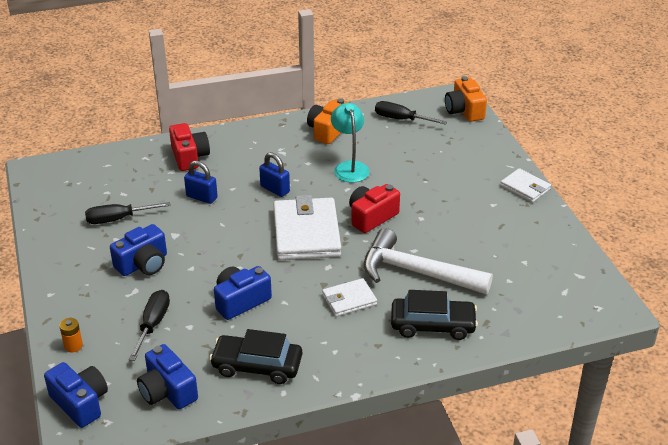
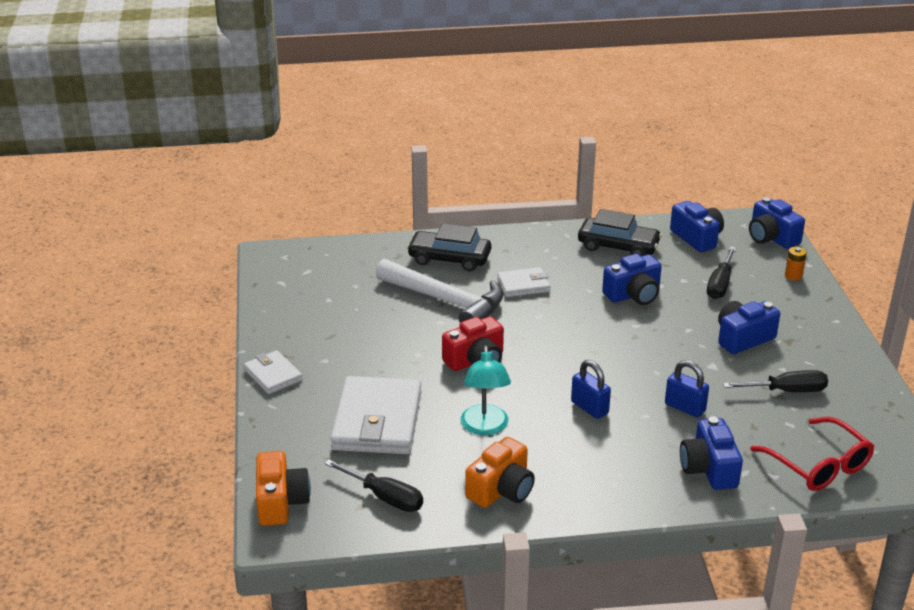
camera: 170 degrees left, 5 degrees down
red camera [169,123,210,171] -> blue camera [680,417,743,490]
white wallet [273,195,341,260] -> white wallet moved to [330,376,421,454]
none -> red glasses [750,417,874,491]

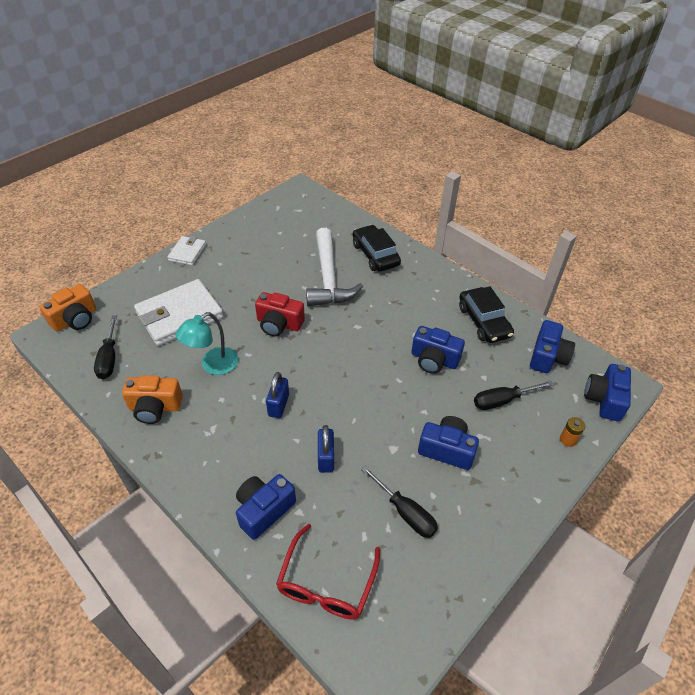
camera: 50 degrees right, 15 degrees up
white wallet [497,267,550,297] -> none

